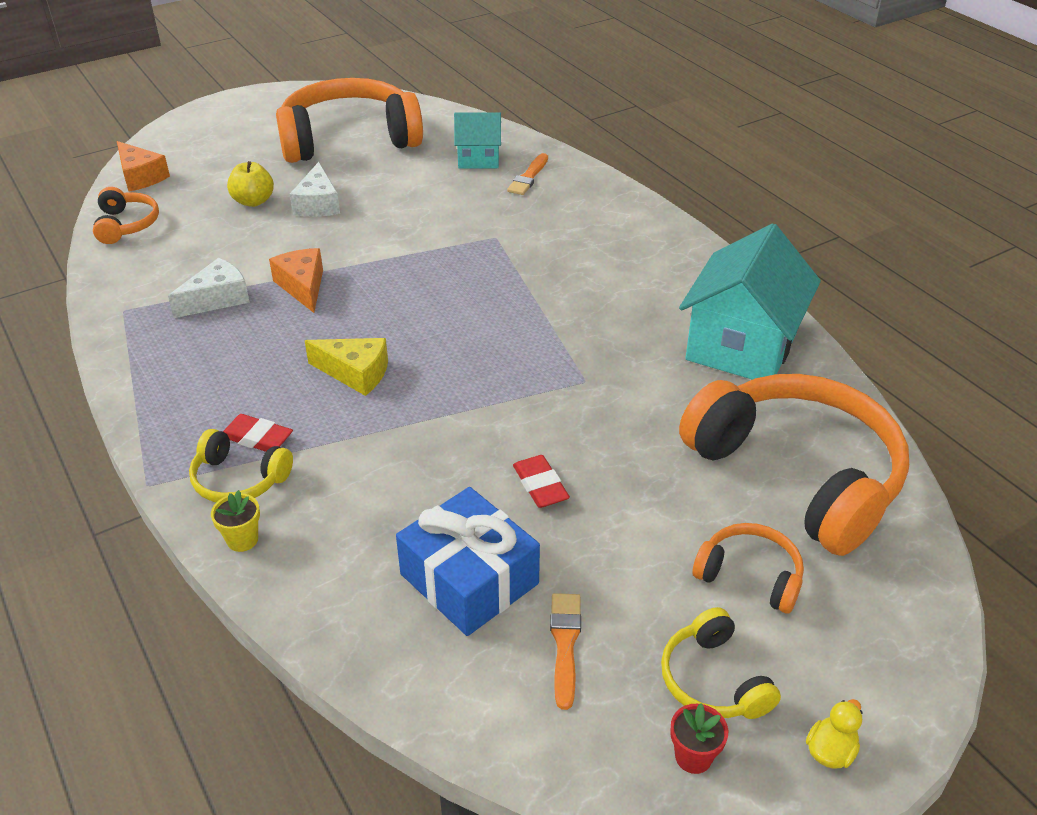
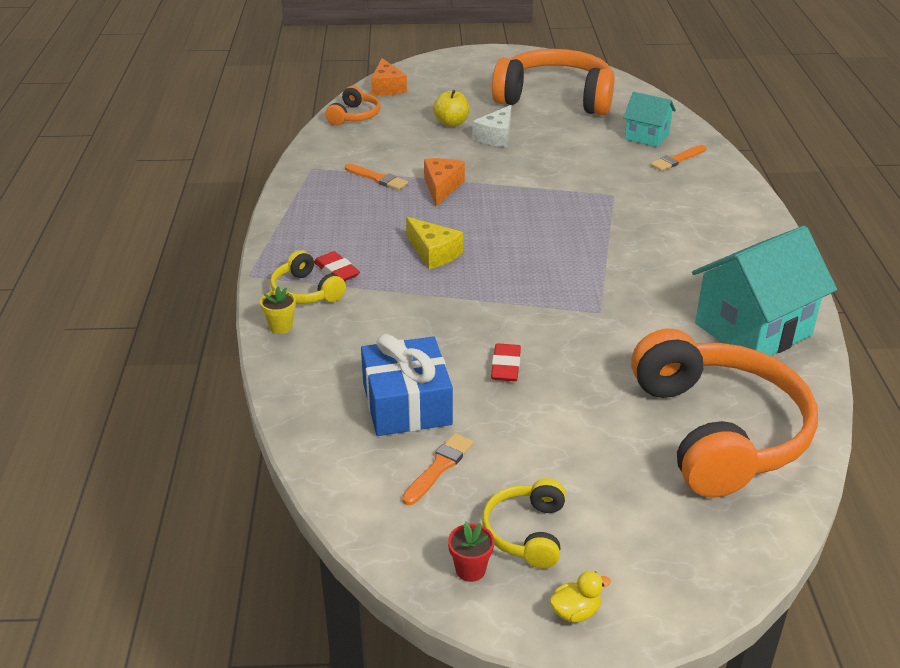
camera: 30 degrees right, 5 degrees down
white cheese [168,258,250,318] -> orange brush [345,164,408,190]
orange headphones [692,523,804,614] -> none

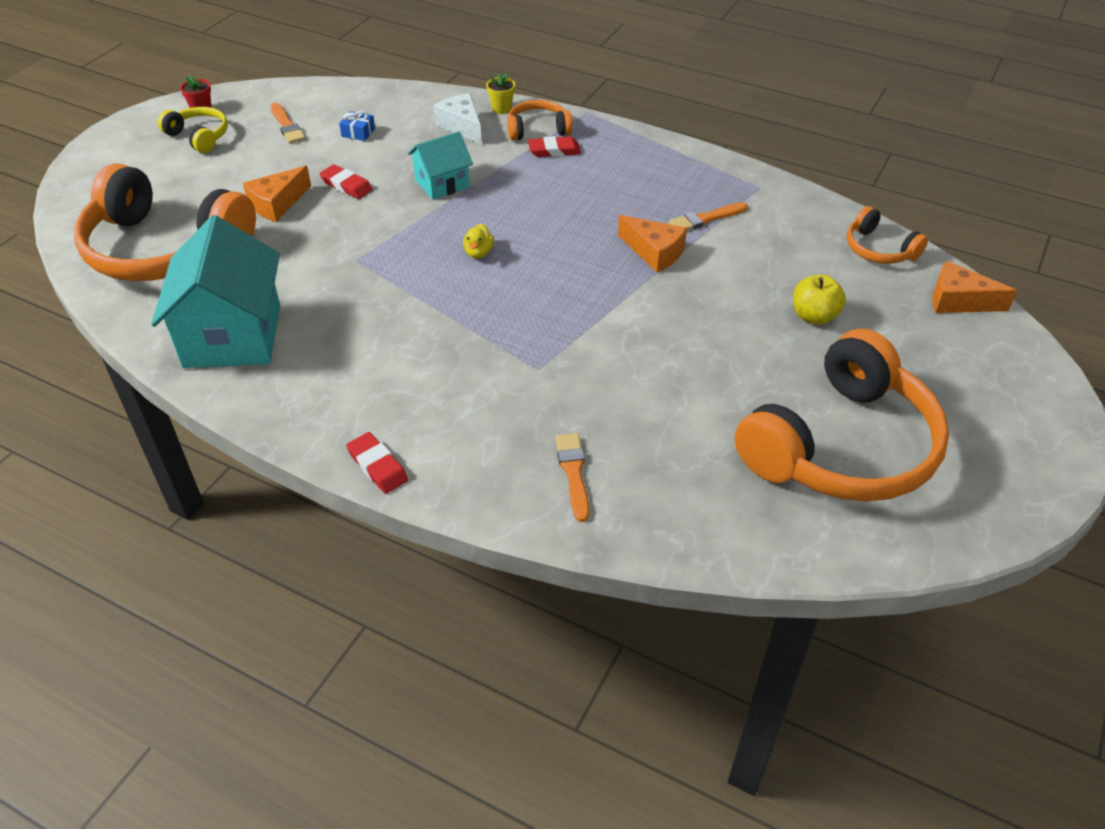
camera: 120 degrees right, 10 degrees up
yellow headphones [270,250,346,304] -> orange headphones [507,100,573,141]
blue gift [361,334,453,436] -> blue gift [339,111,375,141], size x0.41
yellow cheese [406,217,463,269] -> none
white cheese [472,105,511,147] -> white cheese moved to [433,93,482,144]
yellow duck [549,571,611,623] -> yellow duck moved to [463,224,494,258]
turquoise house [623,92,676,147] -> turquoise house moved to [408,131,473,200]
none -> orange cheese [243,166,311,222]
none -> red eraser [346,432,408,494]

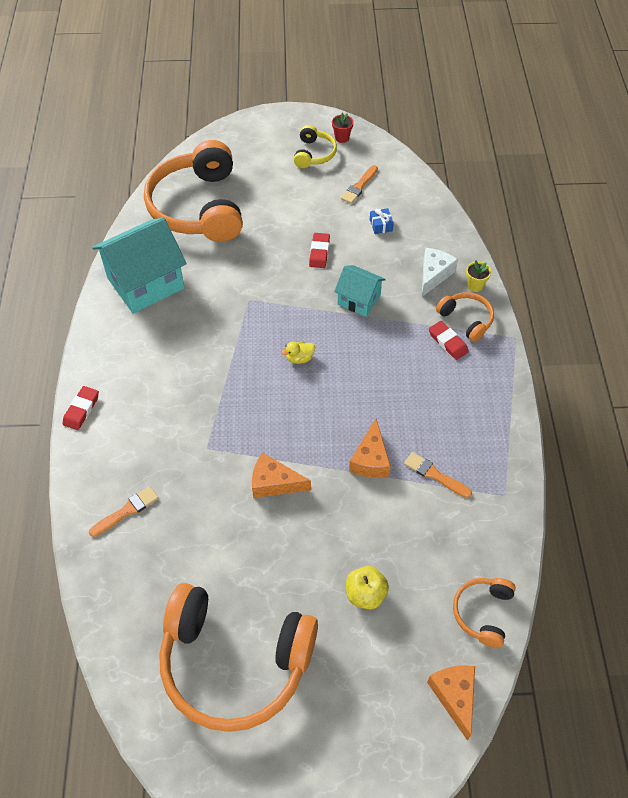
camera: 60 degrees right, 10 degrees up
orange cheese [243,166,311,222] -> orange cheese moved to [252,453,311,498]

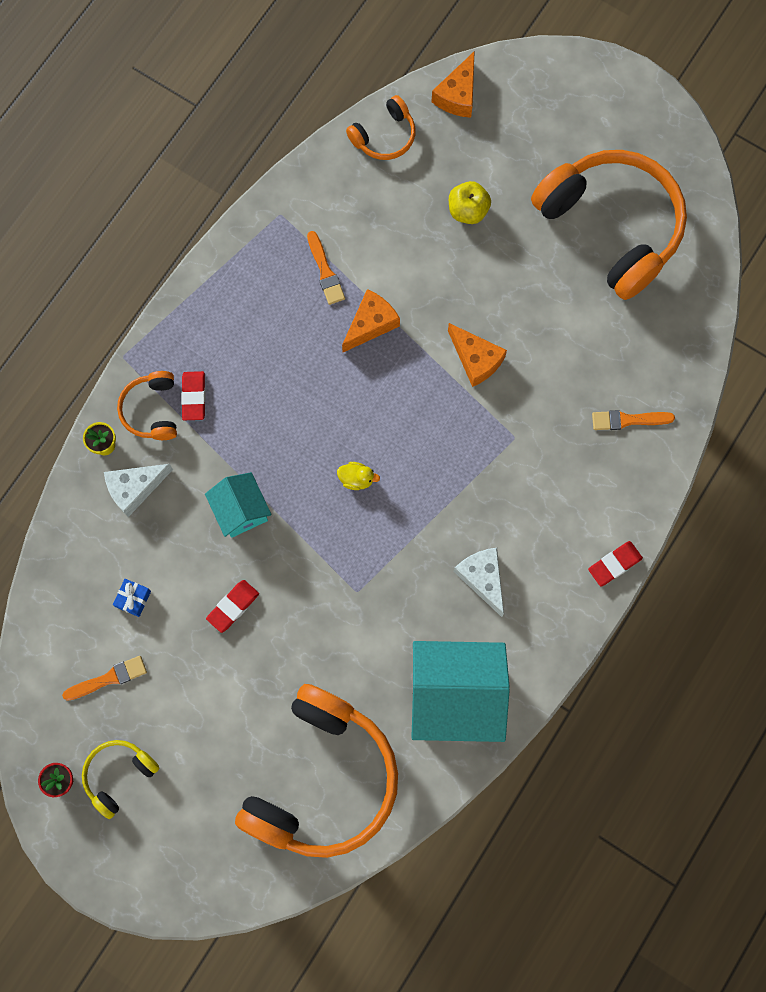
camera: 145 degrees left, 20 degrees up
none -> white cheese [453,548,504,617]

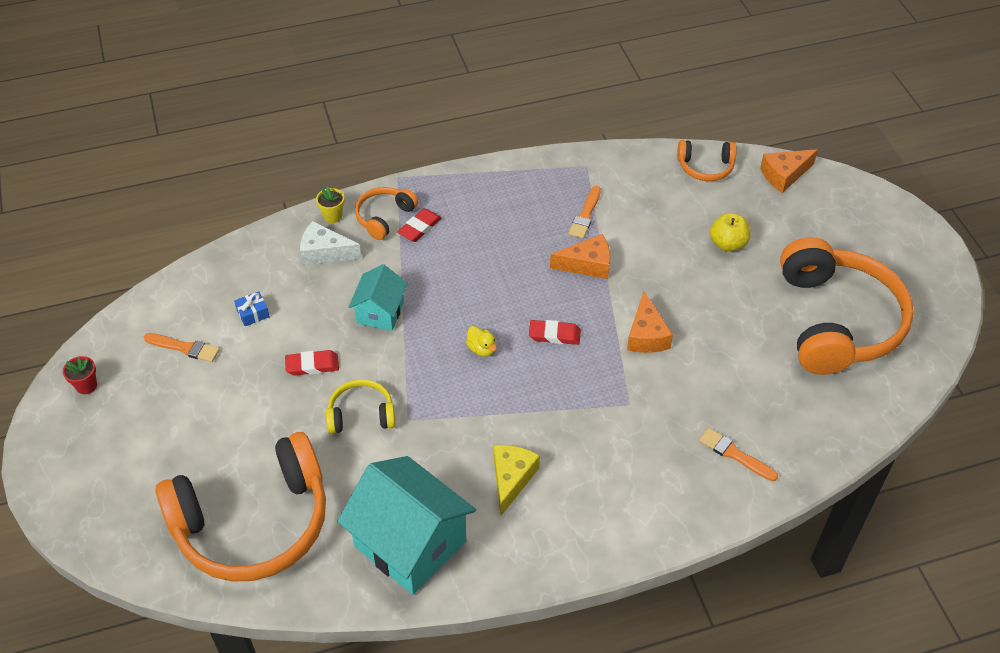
camera: 40 degrees right, 25 degrees down
yellow headphones [82,740,159,819] -> yellow headphones moved to [326,379,395,434]
white cheese [453,548,504,617] -> yellow cheese [494,445,540,516]
red eraser [588,541,643,587] -> red eraser moved to [529,320,581,345]

